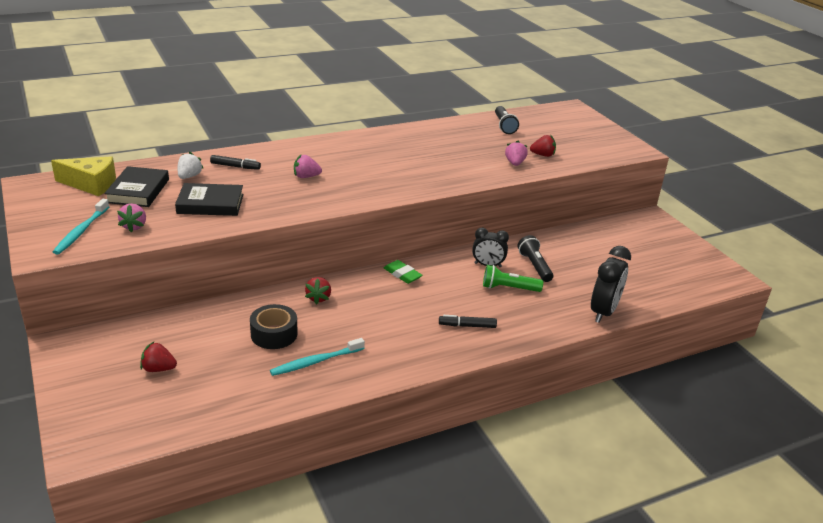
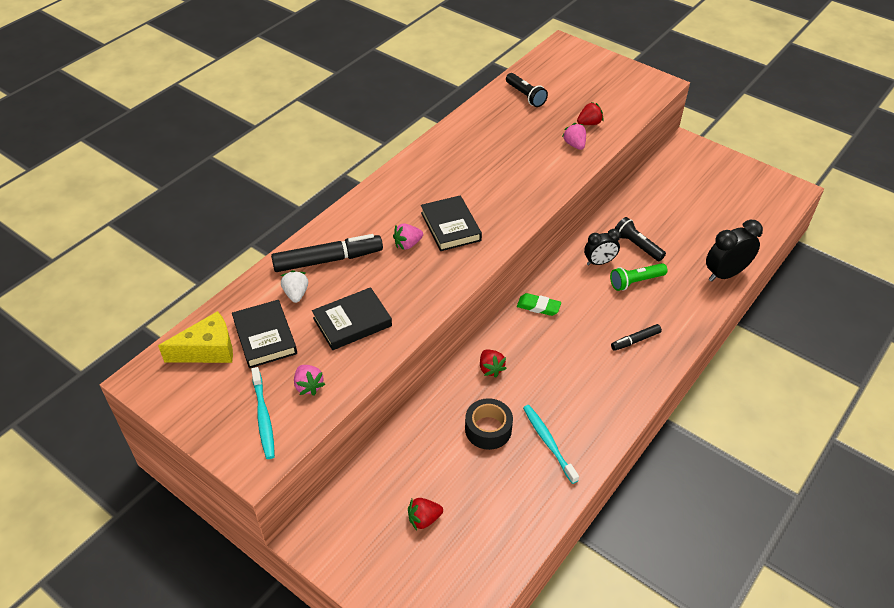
camera: 25 degrees left, 15 degrees up
black marker [210,155,261,170] -> black marker [271,234,383,272], size x1.92
turquoise toothbrush [270,338,365,376] -> turquoise toothbrush turned 120 degrees clockwise [523,405,579,484]
black clock [591,246,631,323] -> black clock turned 120 degrees counterclockwise [706,220,763,282]
none -> black book [421,195,482,251]

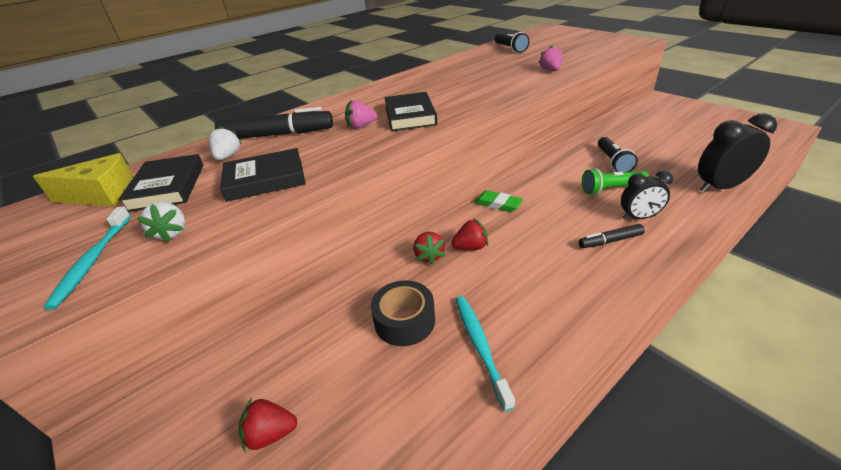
camera: 15 degrees right, 10 degrees down
pink strawberry [294,365,325,395] -> white strawberry [137,202,185,242]
red strawberry [577,102,604,125] -> red strawberry moved to [451,219,488,250]
black clock [584,229,621,266] -> black clock moved to [621,171,673,220]
black flashlight [615,217,666,261] -> black flashlight turned 150 degrees counterclockwise [598,137,638,172]

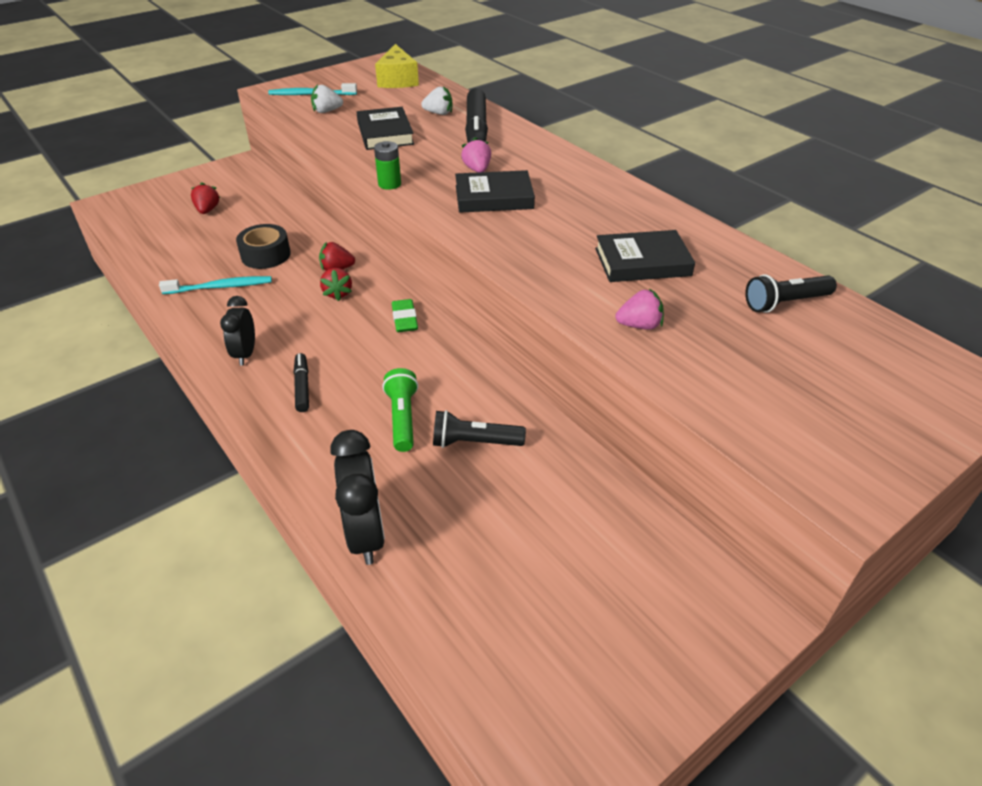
camera: 90 degrees right, 5 degrees up
black book [118,154,203,212] -> black book moved to [595,230,695,282]
green eraser [474,190,523,212] -> green eraser turned 45 degrees counterclockwise [392,299,418,332]
black clock [621,171,673,220] -> black clock moved to [220,296,255,366]
none -> green battery [374,141,401,190]

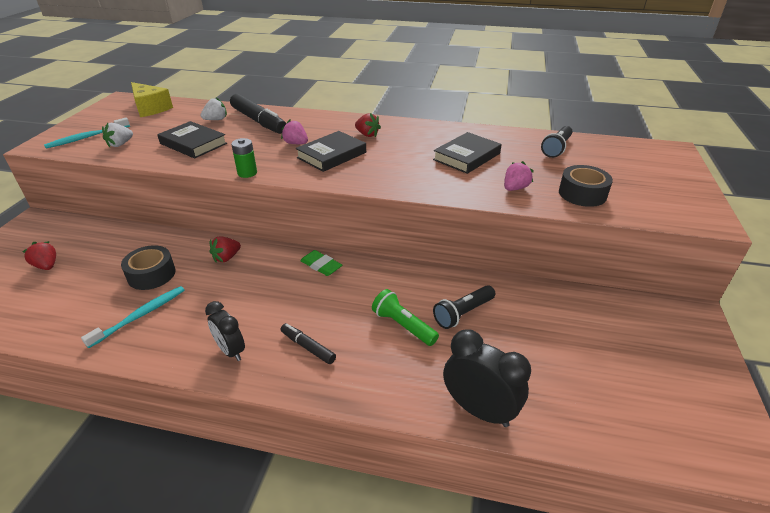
camera: 40 degrees left, 5 degrees down
red strawberry [320,268,352,301] -> red strawberry moved to [355,113,381,137]
none -> black tape [559,165,613,207]

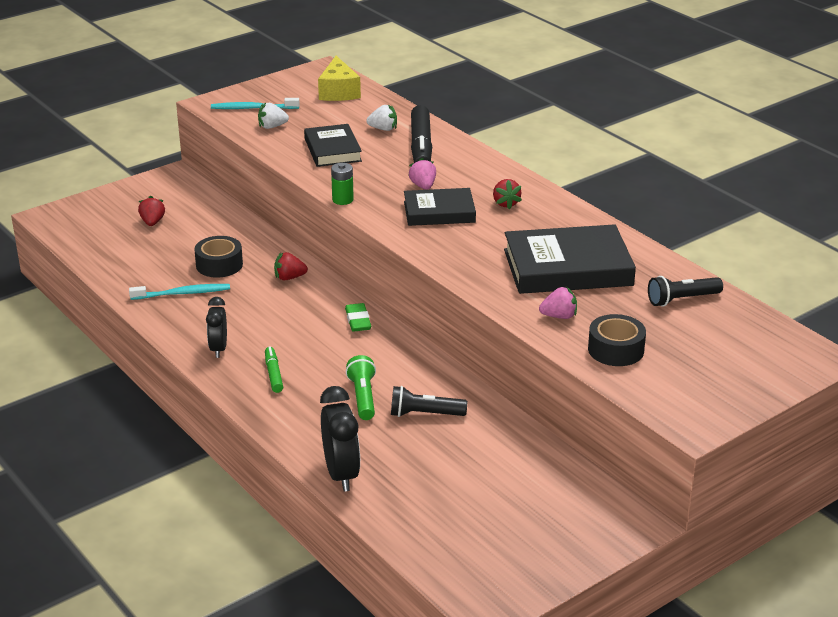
camera: 40 degrees right, 5 degrees down
black marker [281,323,336,364] -> green marker [265,347,283,393]
black book [433,132,502,174] -> black book [504,224,636,294], size x1.61

